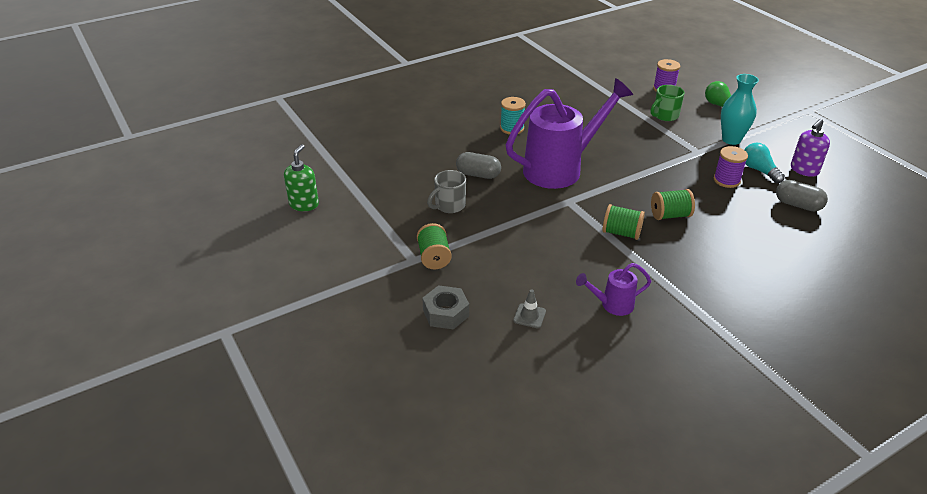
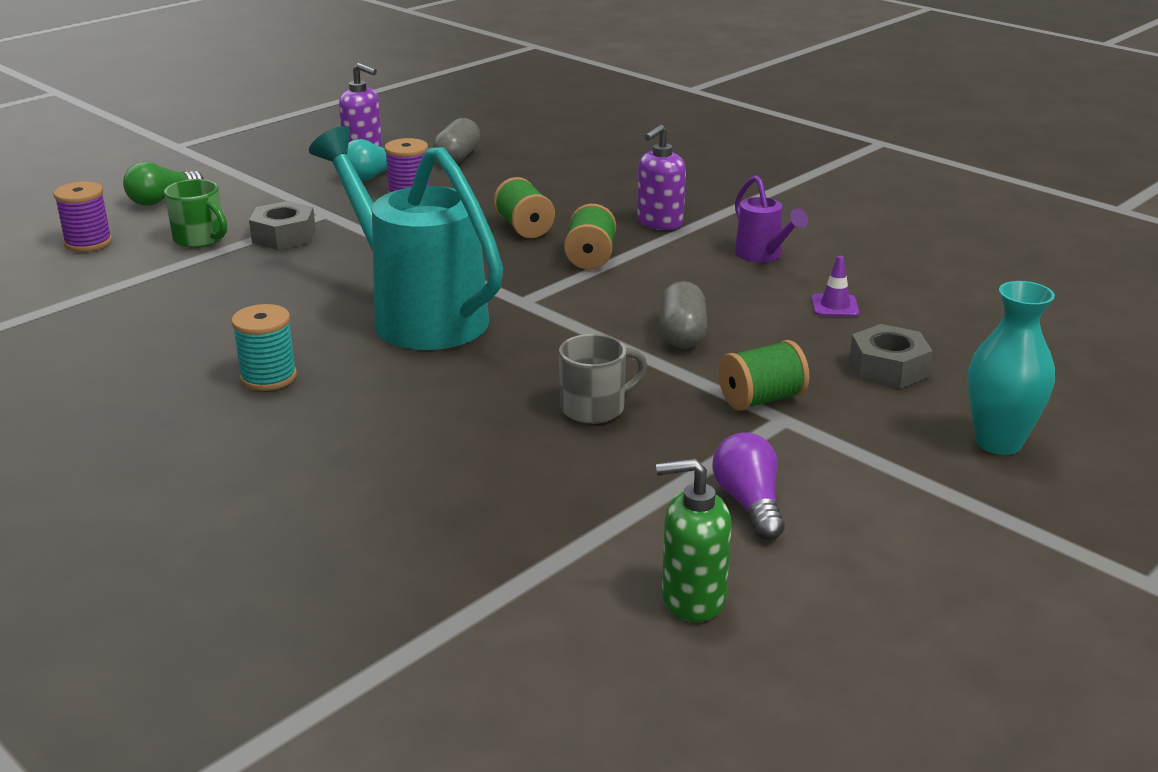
camera: 105 degrees left, 10 degrees down
grey mug [427,170,466,213] -> grey mug turned 60 degrees counterclockwise [559,334,647,424]
grey capsule [456,152,501,179] -> grey capsule moved to [660,281,708,349]
purple watering can [506,78,633,189] -> turquoise watering can [309,126,503,350]
grey traffic cone [513,289,546,328] -> purple traffic cone [812,256,859,317]
turquoise vase [721,74,759,145] -> turquoise vase moved to [968,281,1055,455]
none -> grey nut [249,201,316,250]
none -> purple soap dispenser [637,125,686,230]
none -> purple light bulb [713,432,785,540]

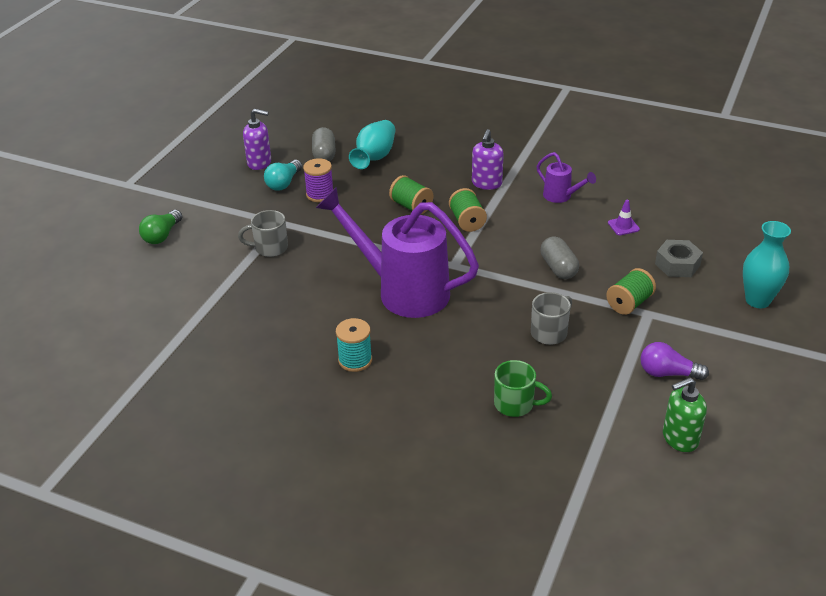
camera: 20 degrees left, 10 degrees up
purple spool [53,182,112,252] -> none
green mug [164,179,227,248] -> green mug moved to [494,360,552,417]
grey nut [249,201,316,250] -> grey mug [238,210,288,257]
turquoise watering can [309,126,503,350] -> purple watering can [316,187,479,318]
purple light bulb [713,432,785,540] -> purple light bulb turned 45 degrees counterclockwise [641,342,709,380]
none -> turquoise vase [349,120,395,169]

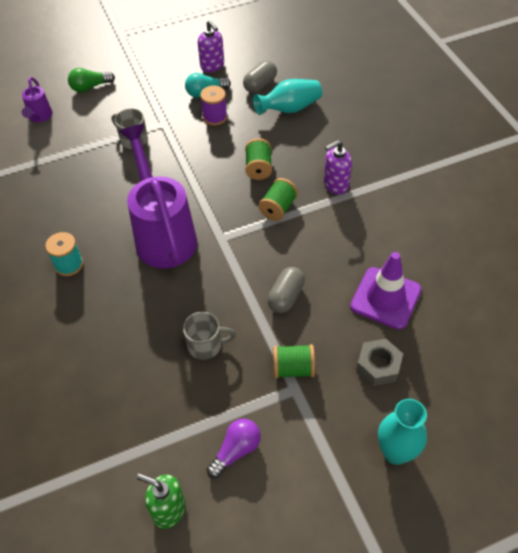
camera: 45 degrees right, 15 degrees up
green mug [494,360,552,417] -> none
purple watering can [537,152,596,203] -> purple watering can moved to [22,77,52,123]
purple traffic cone [608,200,640,235] -> purple traffic cone [350,252,421,329], size x2.25
purple light bulb [641,342,709,380] -> purple light bulb turned 75 degrees clockwise [207,419,261,478]

